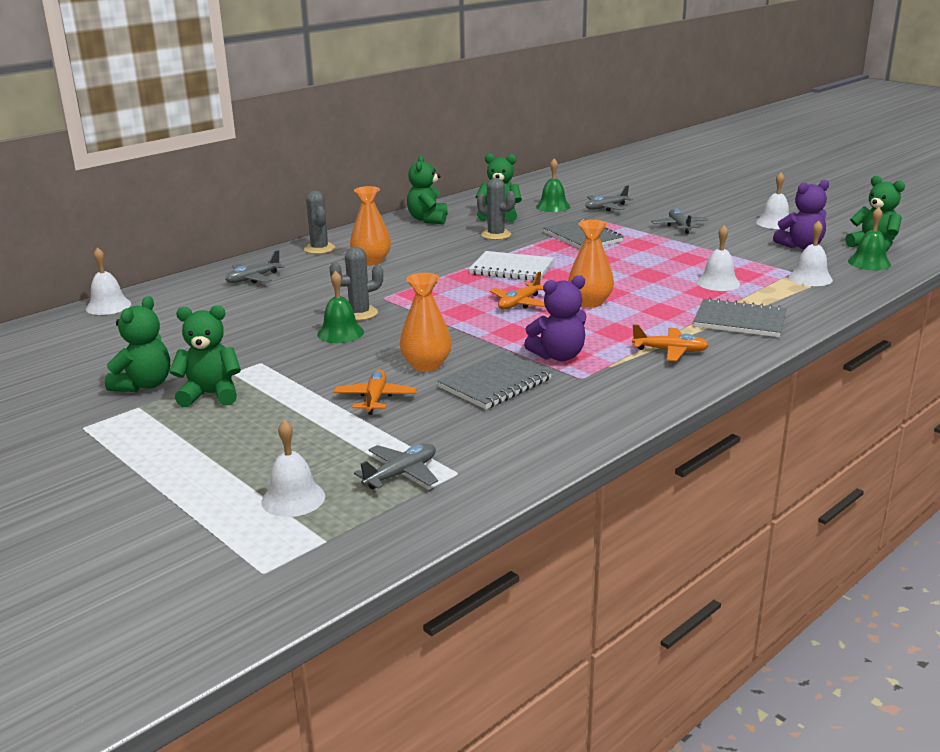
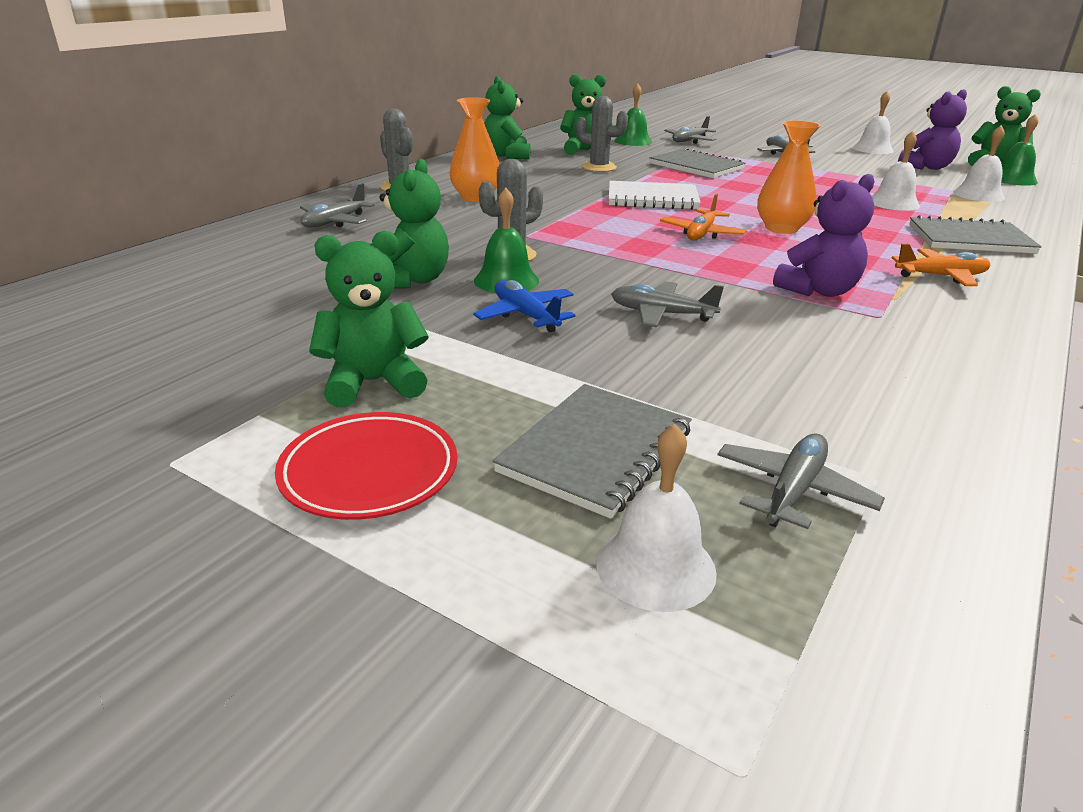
camera: 15 degrees left, 5 degrees up
white bell [86,247,131,315] -> none
green teddy bear [105,296,170,392] -> green teddy bear moved to [379,159,449,289]
orange plane [334,369,417,415] -> none
orange vase [400,273,452,372] -> grey plane [611,281,724,327]
grey notebook [438,352,552,409] -> grey notebook moved to [493,384,692,519]
none -> red plate [275,412,457,520]
none -> blue plane [473,280,576,332]

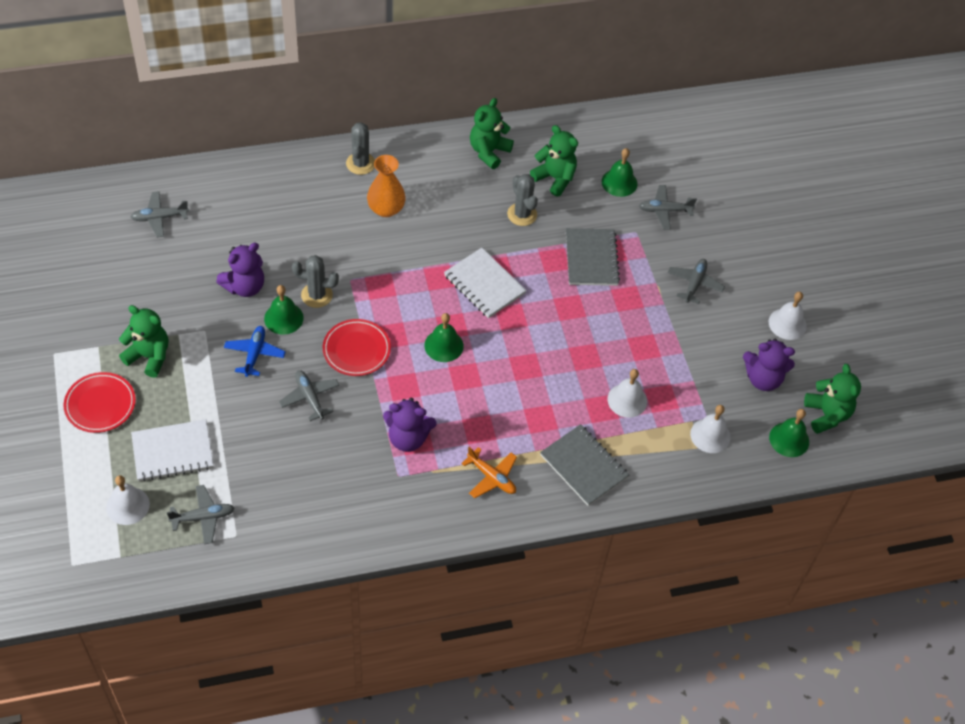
camera: 40 degrees right, 25 degrees up
grey plane [300,184,375,227] -> grey plane moved to [131,191,189,237]
green teddy bear [379,159,449,289] -> purple teddy bear [216,243,264,297]
grey notebook [493,384,692,519] -> white notebook [131,419,214,482]
orange plane [660,193,747,240] -> green bell [424,313,464,362]
orange vase [757,120,821,234] -> none
none -> red plate [323,319,391,376]

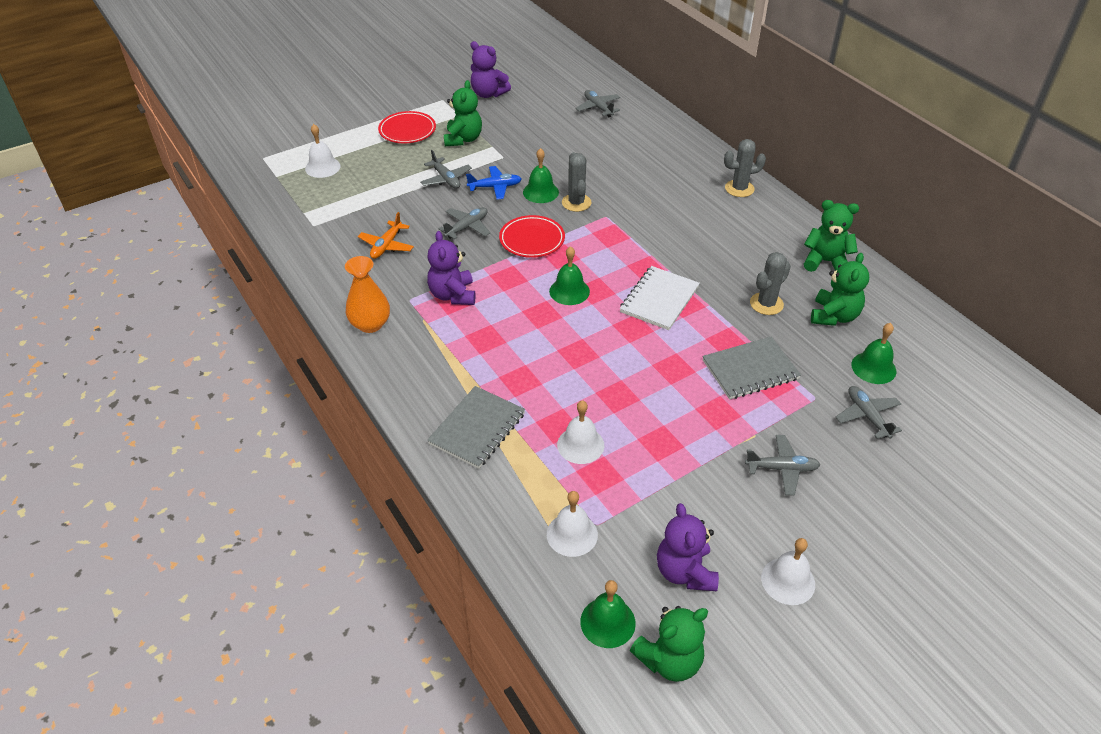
camera: 75 degrees right, 10 degrees down
white notebook [131,419,214,482] -> none
grey plane [167,485,235,544] -> grey plane moved to [420,150,472,189]
purple teddy bear [216,243,264,297] -> purple teddy bear moved to [470,41,511,98]
orange vase [367,155,406,217] -> orange vase moved to [345,256,390,333]
orange plane [461,447,517,498] -> orange plane moved to [358,212,414,259]

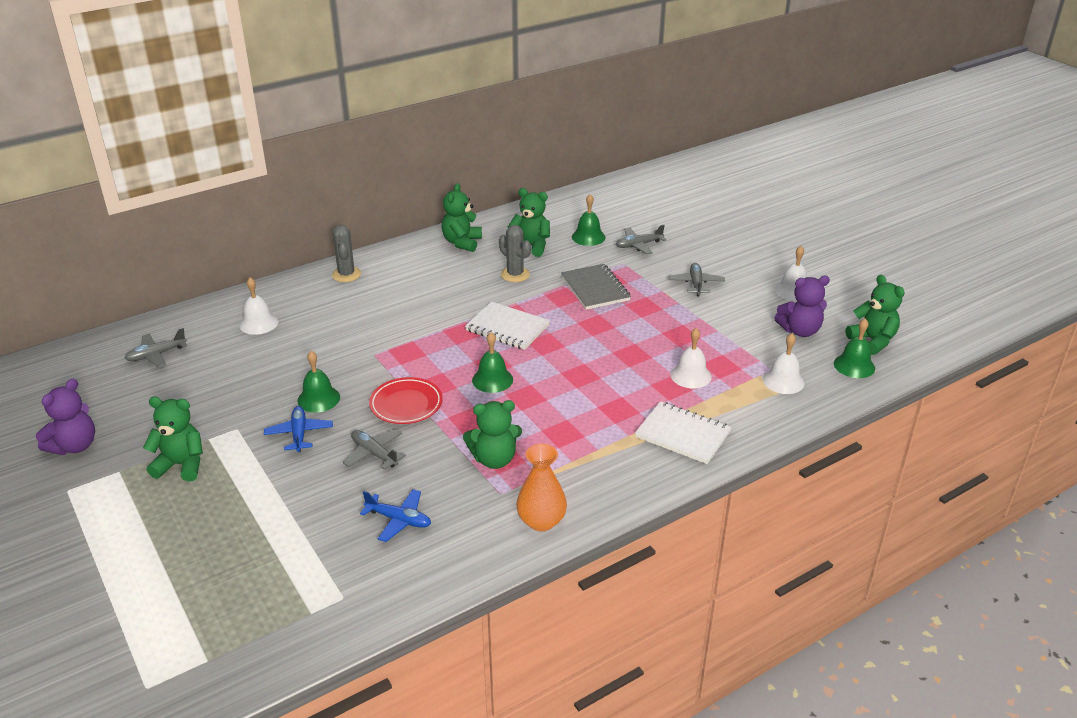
camera: 90 degrees left, 10 degrees down
white bell [305,124,341,178] -> white bell moved to [239,277,278,335]
orange plane [358,212,414,259] -> blue plane [360,489,431,542]
red plate [378,111,436,143] -> none
grey plane [420,150,472,189] -> none
purple teddy bear [427,231,475,305] -> green teddy bear [463,400,522,469]
grey notebook [427,386,525,469] -> white notebook [635,401,732,464]
grey cactus [562,152,591,212] -> none

